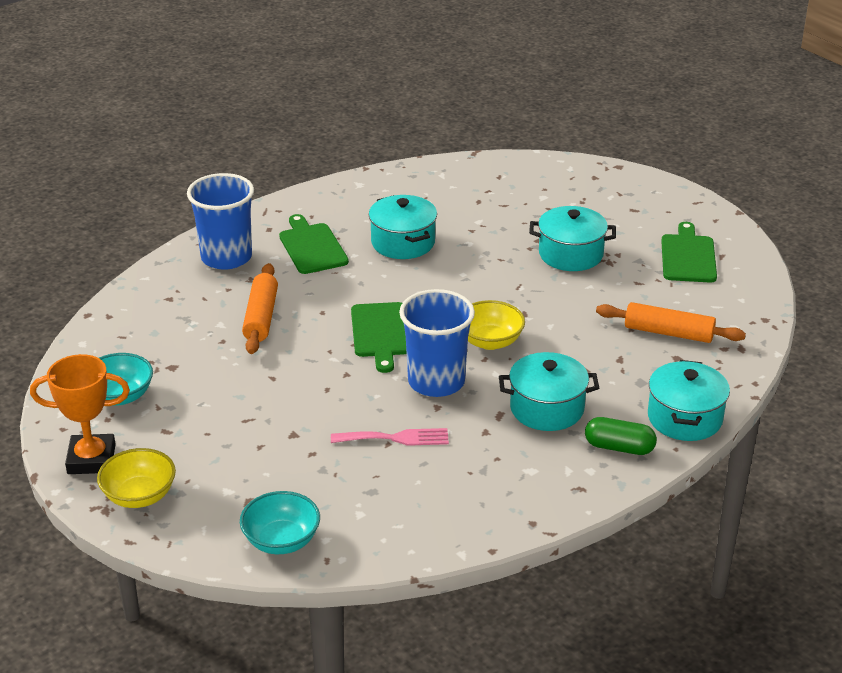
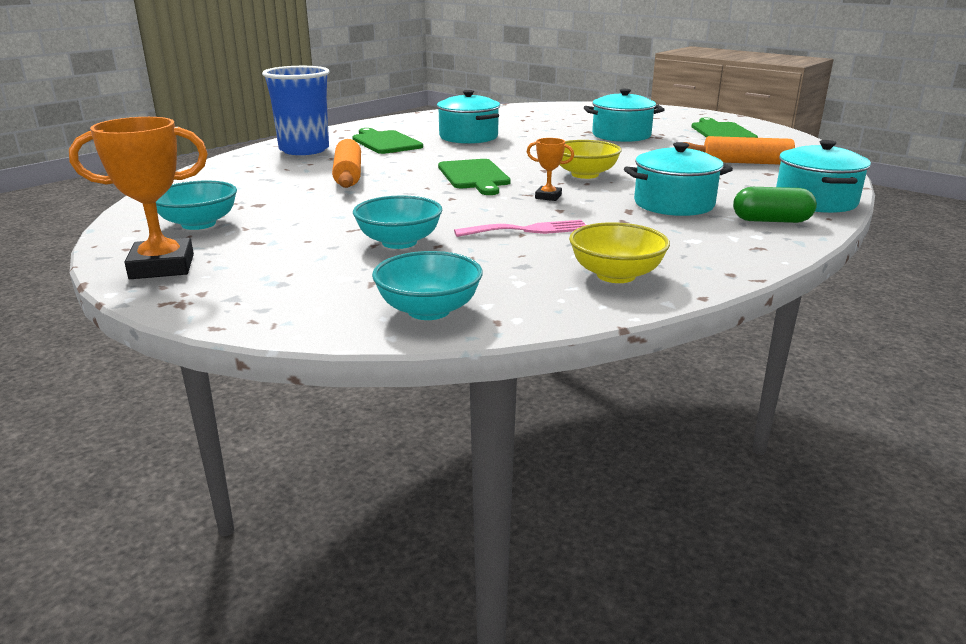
camera: 10 degrees left, 10 degrees down
yellow bowl [97,448,176,508] -> yellow bowl moved to [569,222,670,283]
blue cup [399,289,475,397] -> orange trophy [527,138,574,201]
none -> turquoise bowl [353,195,442,249]

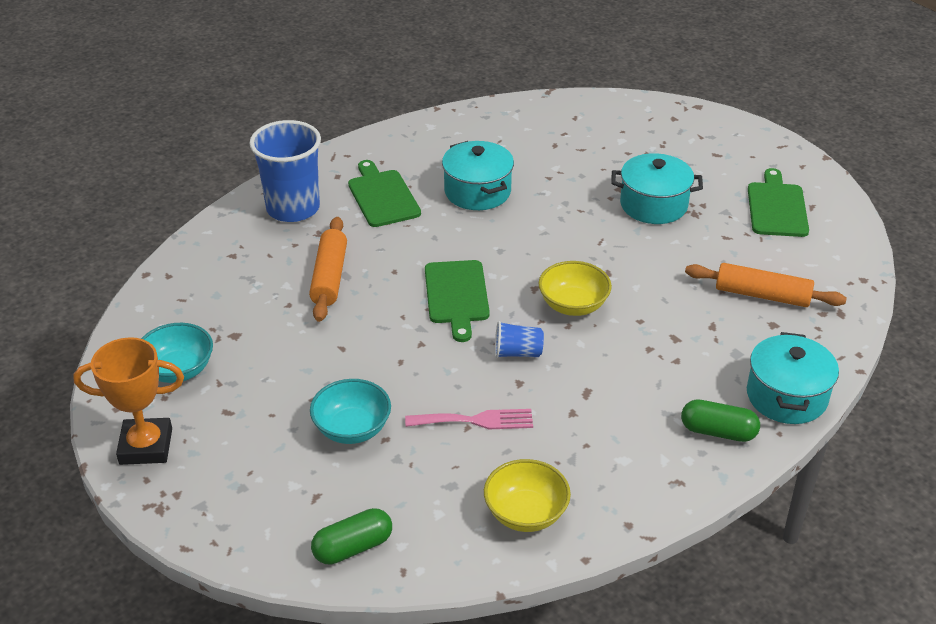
camera: 10 degrees right, 15 degrees up
turquoise bowl [372,251,483,320] -> green capsule [311,508,392,565]
orange trophy [527,138,574,201] -> blue cup [495,321,544,358]
turquoise pot [624,142,733,216] -> none

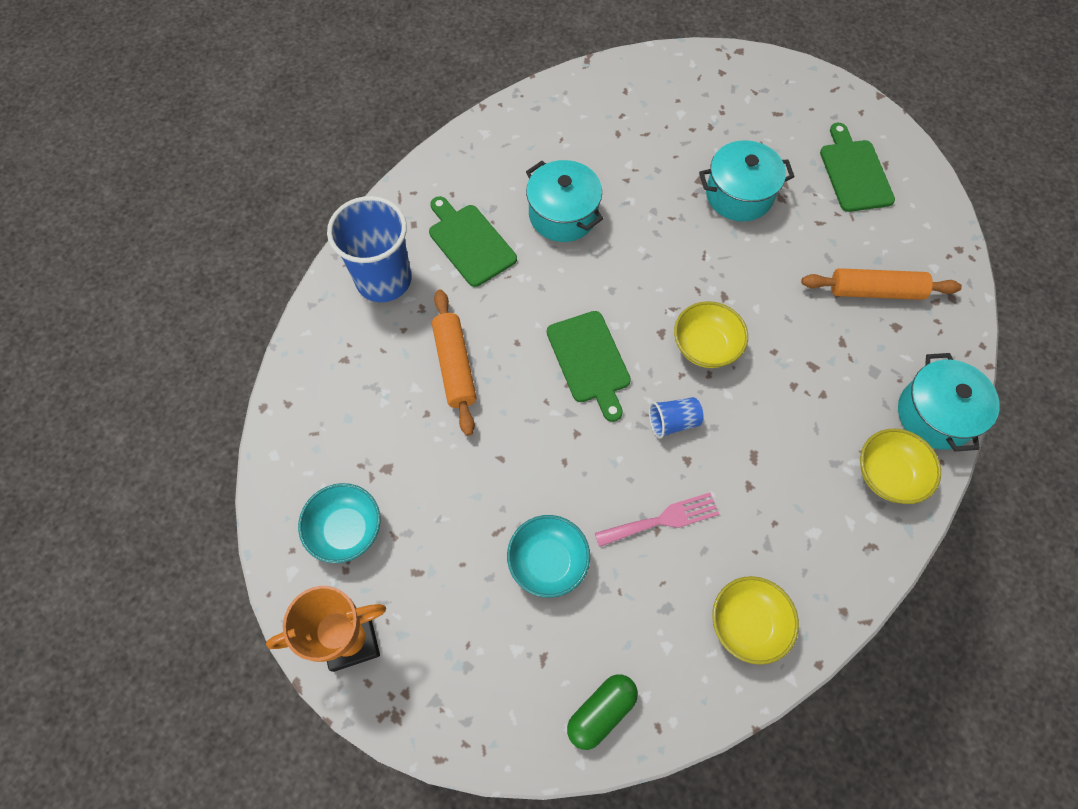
camera: 15 degrees left, 25 degrees up
green capsule [681,399,760,442] -> yellow bowl [860,429,941,504]

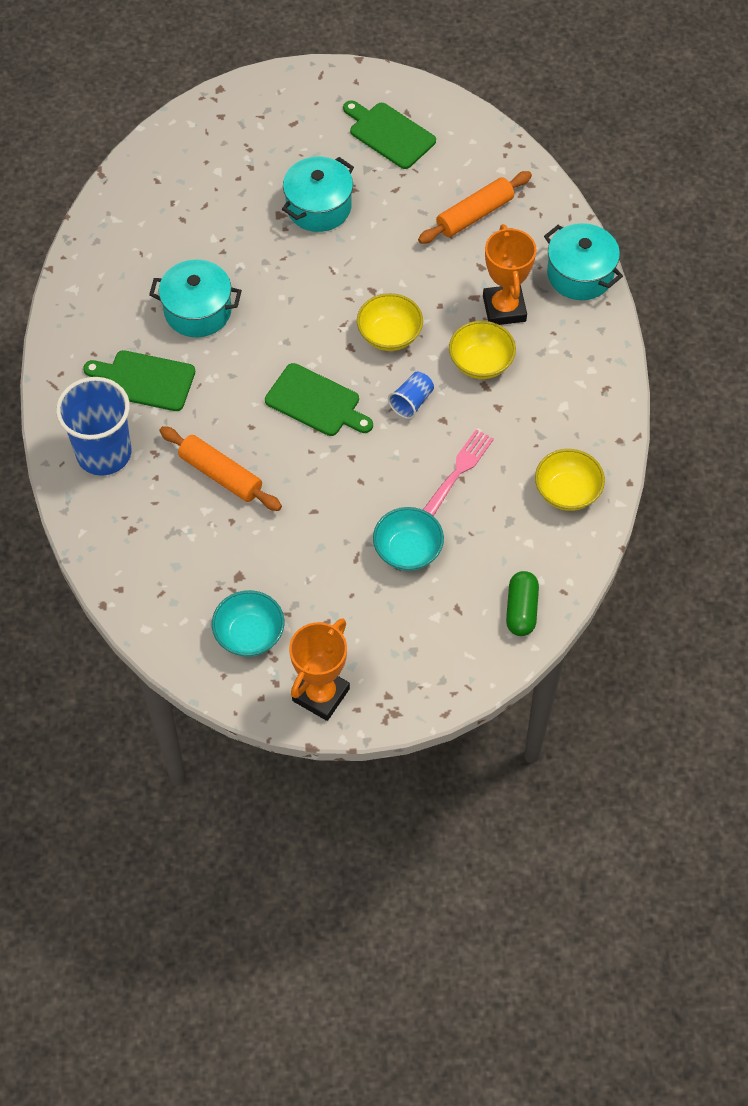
camera: 40 degrees left, 5 degrees down
yellow bowl [860,429,941,504] -> yellow bowl moved to [449,321,516,379]
none -> orange trophy [483,224,537,325]

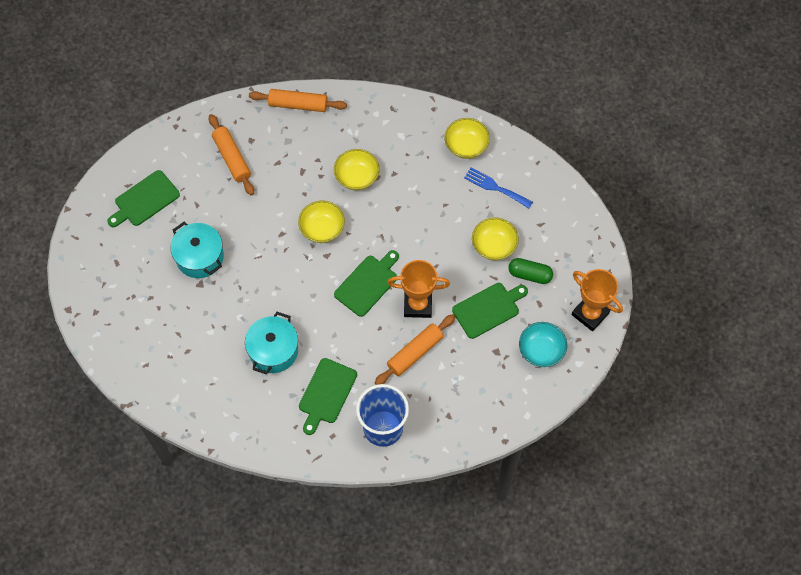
camera: 80 degrees left, 5 degrees up
turquoise bowl [373,507,444,571] -> yellow bowl [472,217,519,260]
blue cup [388,372,434,419] -> none
pink fork [423,429,494,516] -> none
orange trophy [483,224,537,325] -> orange trophy moved to [387,260,450,318]
green capsule [506,571,539,636] -> green capsule moved to [508,258,553,284]
turquoise pot [544,223,623,300] -> orange rolling pin [249,89,347,112]
none -> green cutting board [452,283,528,339]
none -> blue fork [464,168,533,208]

